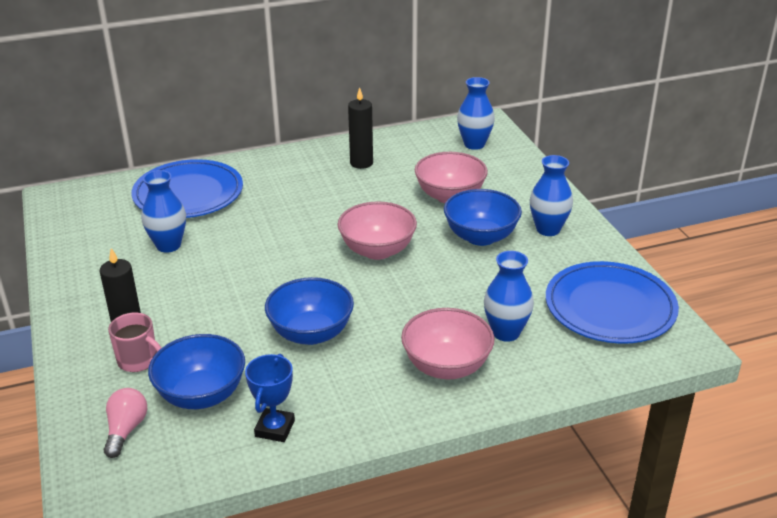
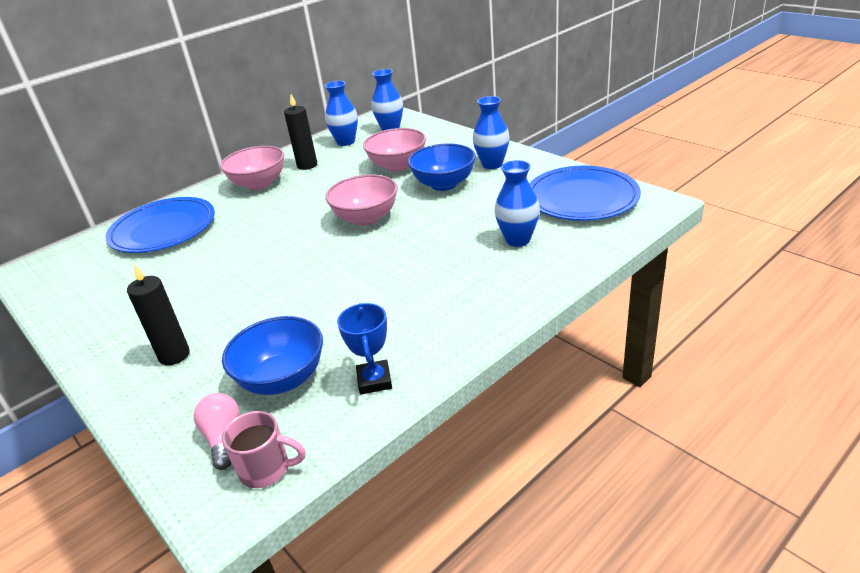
camera: 20 degrees left, 0 degrees up
pink mug [108,313,161,372] -> pink mug moved to [222,411,305,488]
blue vase [142,170,186,253] -> blue vase moved to [325,81,358,146]
blue bowl [265,277,354,345] -> none
pink bowl [401,308,494,379] -> pink bowl moved to [220,146,284,190]

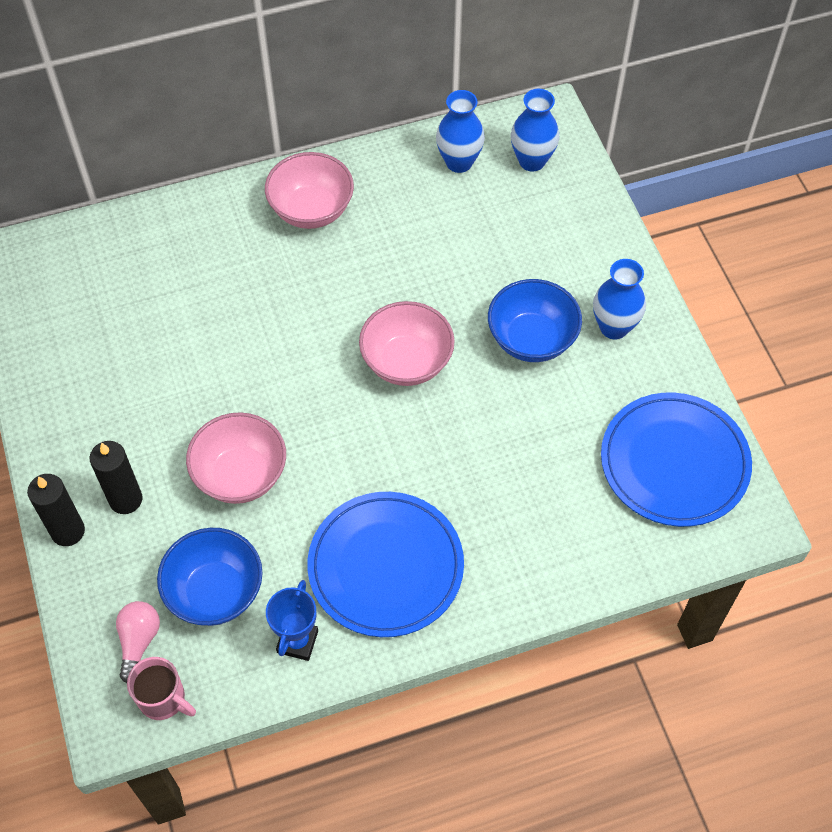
camera: 20 degrees right, 25 degrees up
blue plate [105,197,215,253] -> blue plate moved to [307,492,464,637]
black candle [284,94,317,170] -> black candle moved to [27,474,85,546]
pink bowl [363,128,426,172] -> pink bowl moved to [186,412,286,504]
blue vase [494,160,540,247] -> none

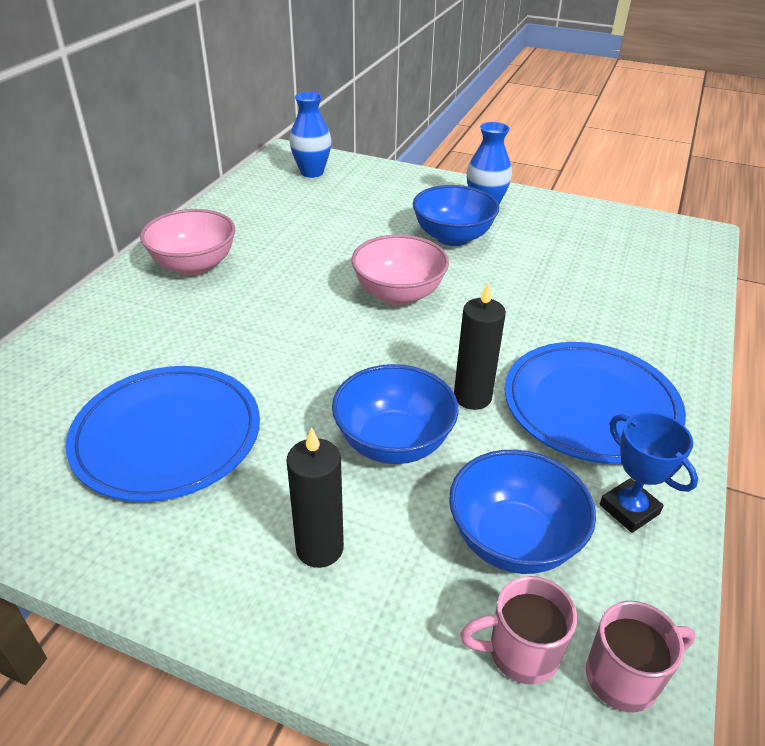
camera: 50 degrees left, 20 degrees down
black candle [27,474,85,546] -> black candle moved to [454,281,506,410]
pink light bulb [116,601,160,683] -> pink mug [460,576,577,685]
pink bowl [186,412,286,504] -> blue bowl [332,364,458,464]
blue vase [436,90,485,173] -> none
blue plate [601,393,752,527] -> blue plate moved to [66,366,260,502]

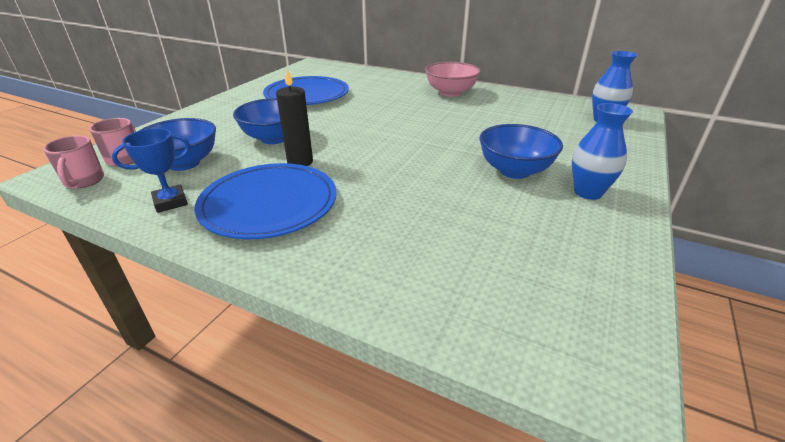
camera: 95 degrees right, 5 degrees down
black candle [286,427,344,568] -> none
pink bowl [351,235,449,305] -> none

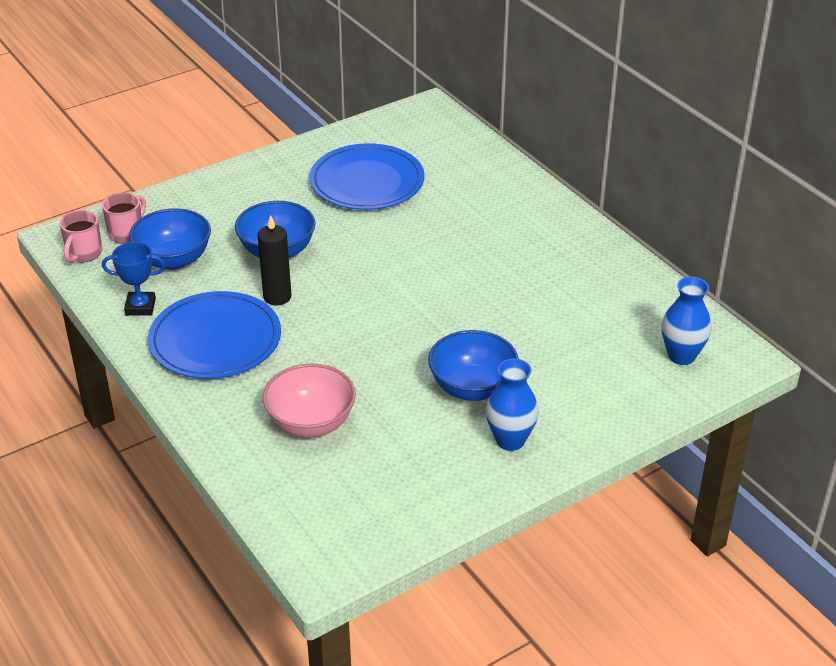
camera: 30 degrees right, 5 degrees up
pink bowl [425,62,481,97] -> pink bowl moved to [263,364,356,438]

